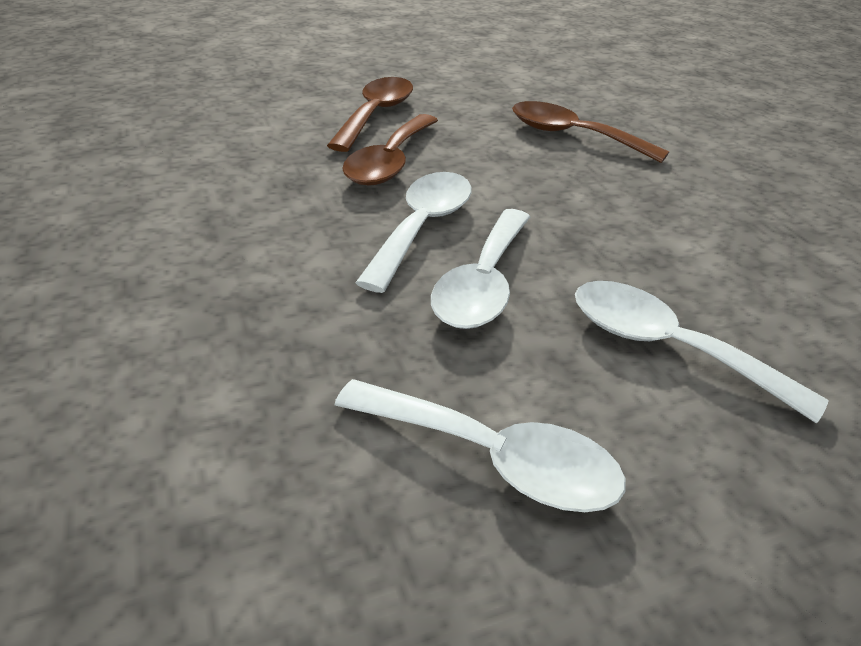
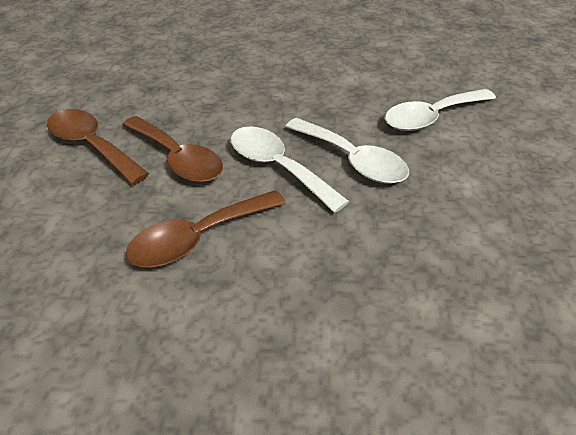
camera: 65 degrees left, 5 degrees up
white spoon [335,379,626,512] -> none
brown spoon [512,101,669,163] -> brown spoon moved to [126,190,286,267]

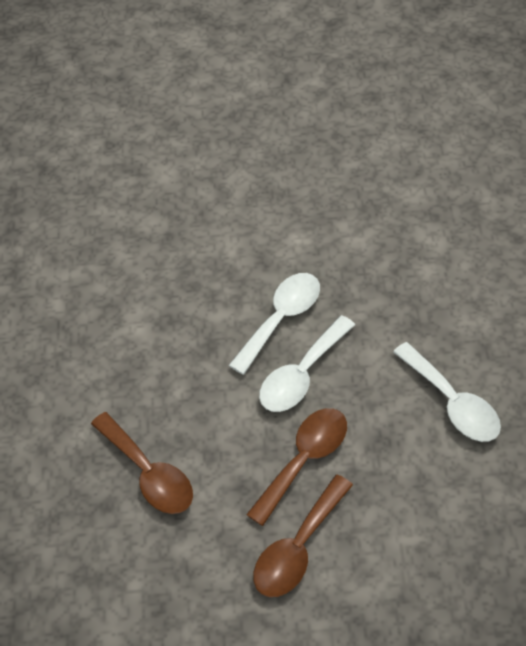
camera: 95 degrees left, 10 degrees up
brown spoon [126,190,286,267] -> brown spoon moved to [91,412,193,514]
white spoon [385,89,496,131] -> white spoon moved to [393,342,501,442]

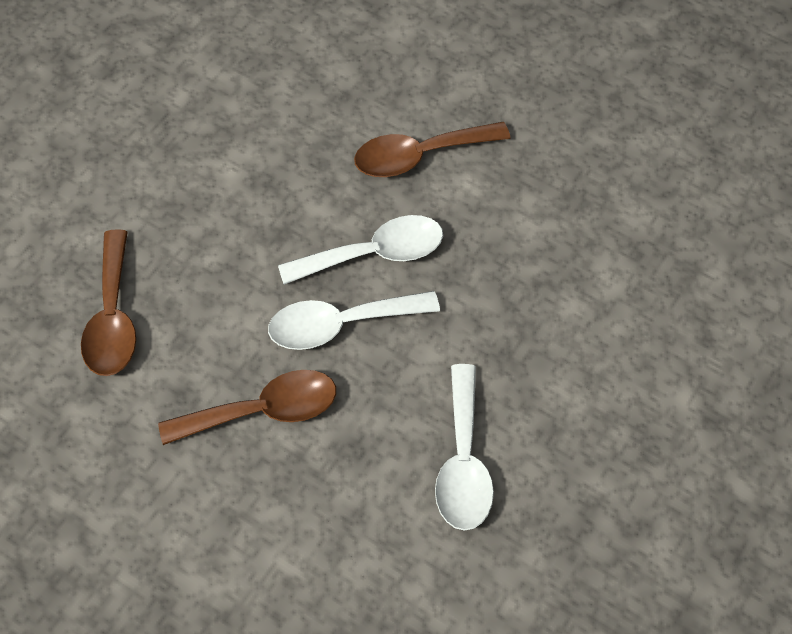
camera: 35 degrees right, 5 degrees up
brown spoon [253,475,353,597] -> brown spoon moved to [354,122,510,177]

